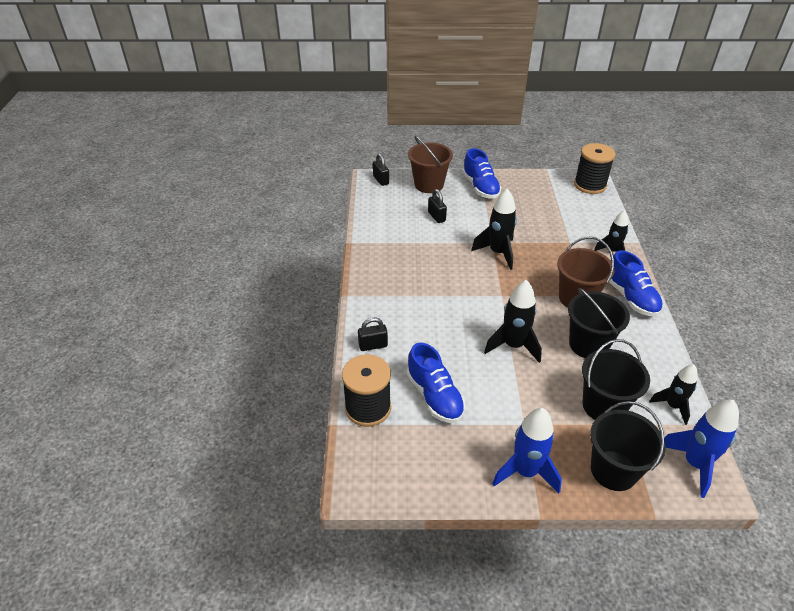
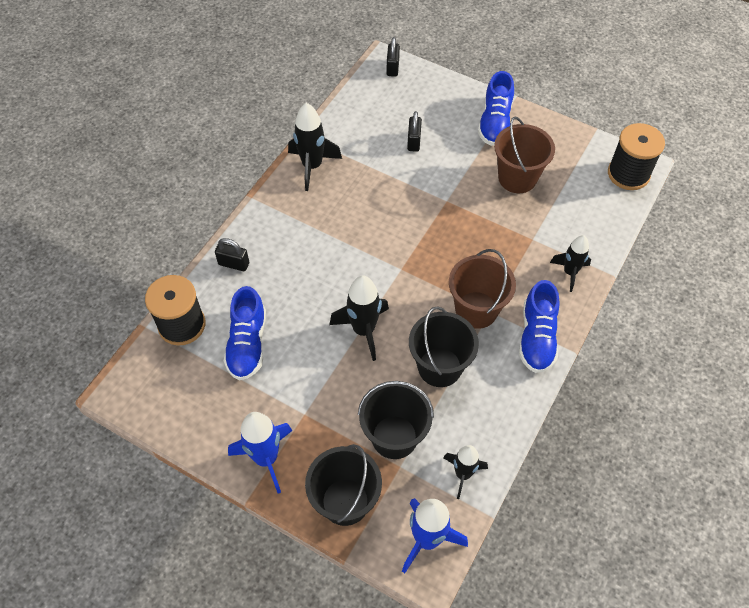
camera: 30 degrees right, 15 degrees up
brown bucket [408,136,453,193] -> brown bucket moved to [494,117,555,193]
black rocket [471,188,517,270] -> black rocket moved to [288,103,342,191]

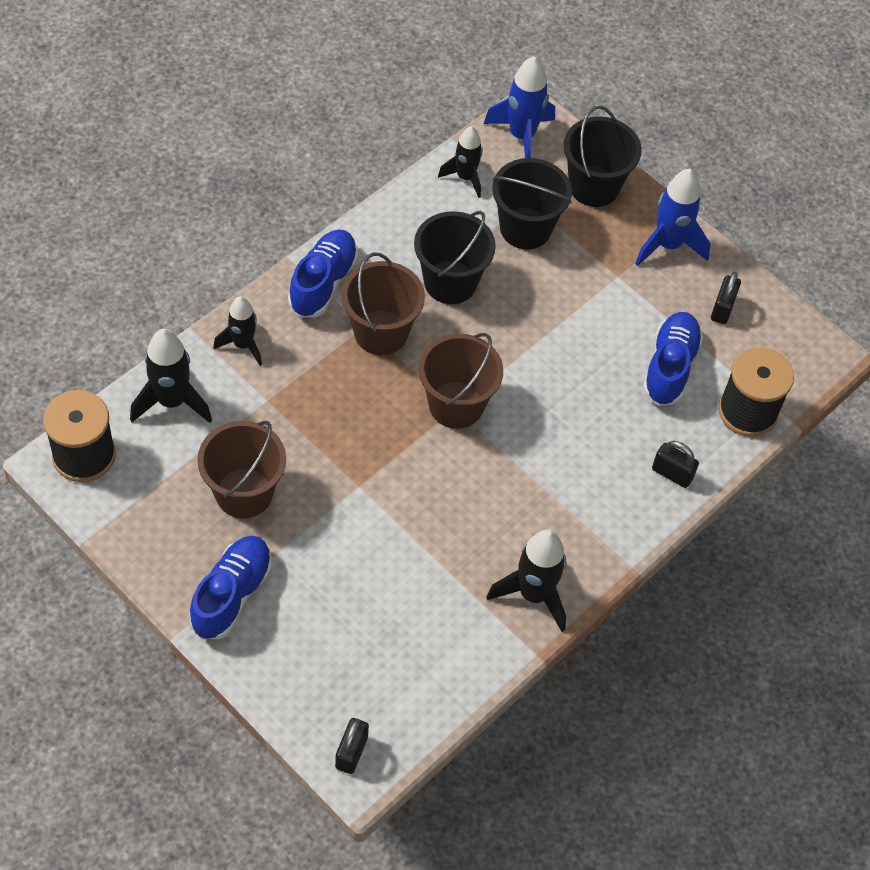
camera: 170 degrees left, 0 degrees up
black rocket [329,275,389,361] -> black rocket moved to [130,329,212,423]
black padlock [407,111,422,152] -> black padlock moved to [711,272,741,324]
none -> brown bucket [418,333,503,429]

